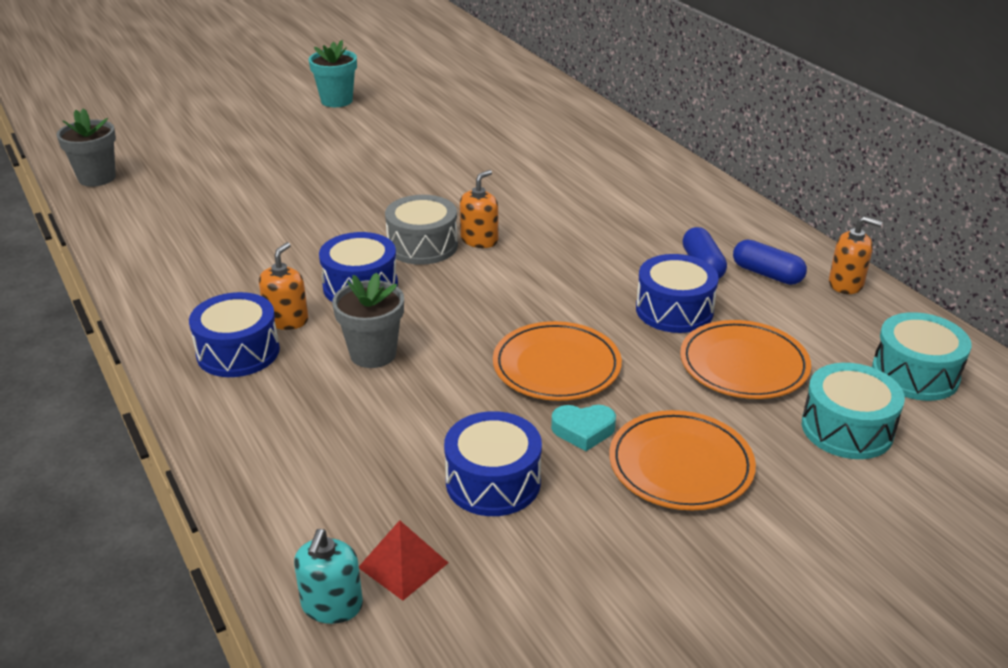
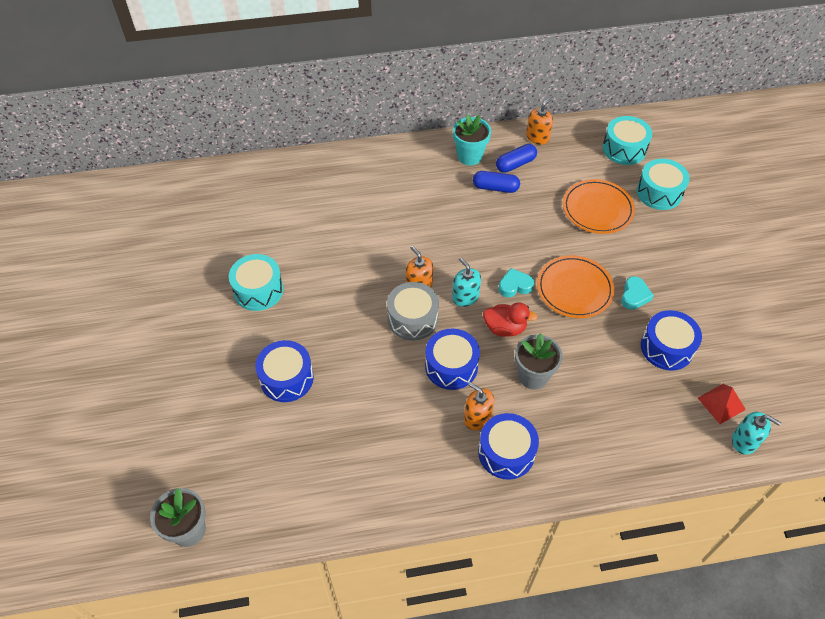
camera: 70 degrees left, 20 degrees up
turquoise flower pot [309,40,357,107] -> turquoise flower pot moved to [453,114,491,166]
orange plate [609,410,756,510] -> none
blue drum [636,254,719,333] -> blue drum moved to [255,340,314,402]
none -> turquoise drum [229,254,284,311]
none -> turquoise soap dispenser [452,257,481,307]
none -> red duck [483,302,537,337]
none -> turquoise heart [499,268,534,297]

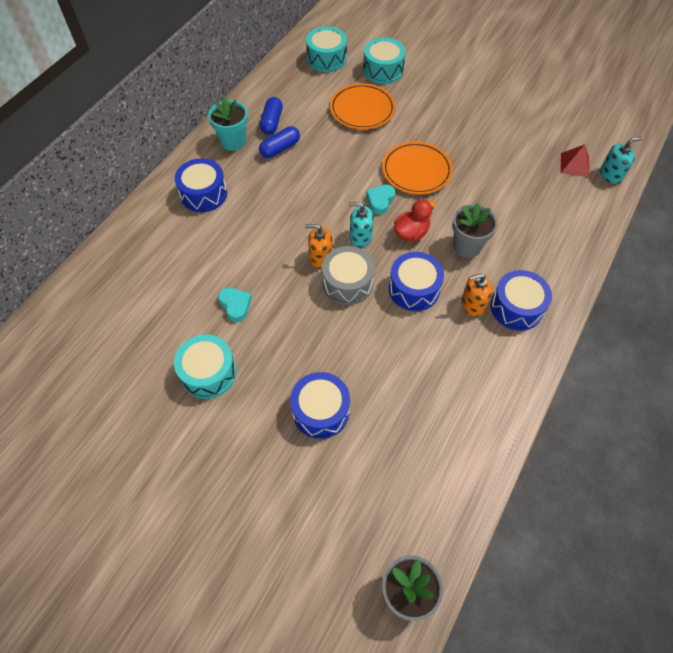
camera: 50 degrees left, 5 degrees up
orange soap dispenser [526,98,553,145] -> none
turquoise heart [621,276,654,310] -> turquoise heart moved to [218,288,252,322]
blue drum [641,310,702,371] -> blue drum moved to [175,158,227,212]

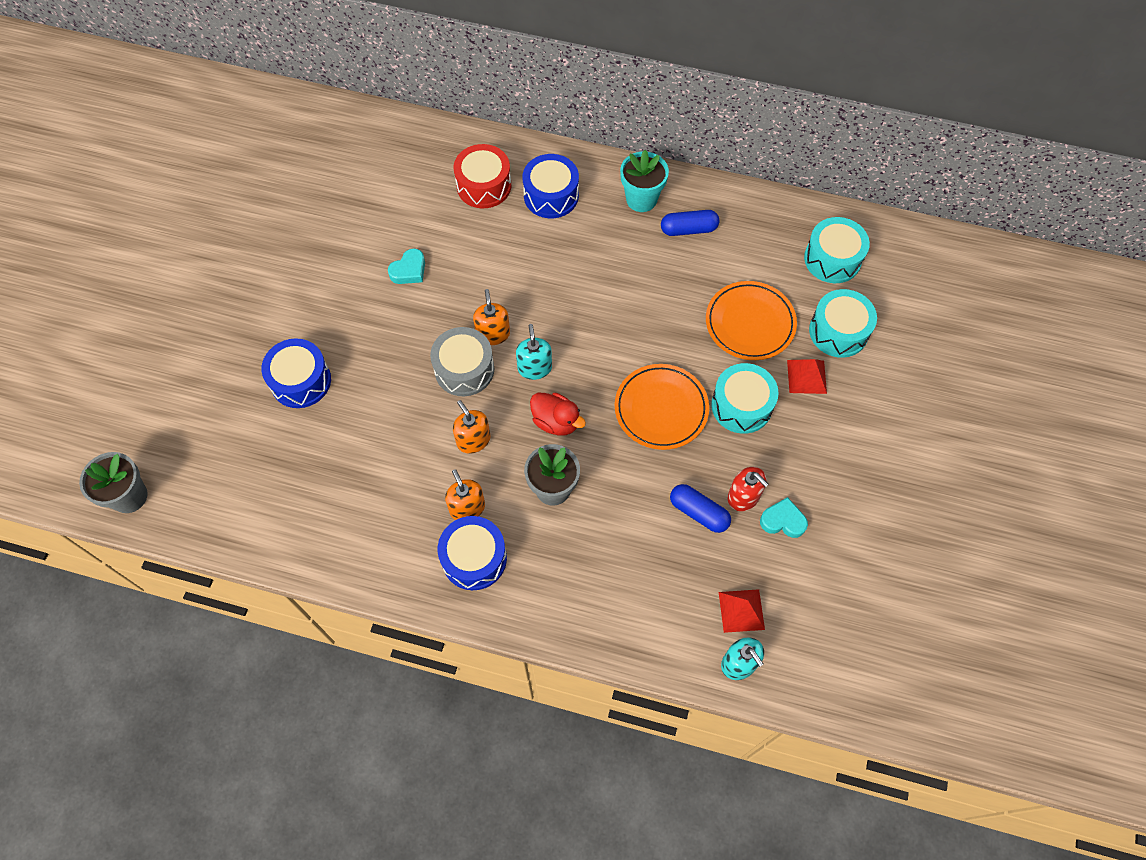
camera: 75 degrees right, 5 degrees up
turquoise drum [174,334,237,399] -> turquoise drum moved to [711,363,779,434]
blue capsule [259,126,300,158] -> blue capsule moved to [670,484,731,533]
turquoise heart [366,185,395,215] -> turquoise heart moved to [760,497,808,538]
blue drum [389,252,444,311] -> orange soap dispenser [453,400,491,454]
none -> red drum [454,144,511,208]
none -> red soap dispenser [728,467,768,511]
none -> red pyramid [787,359,827,394]

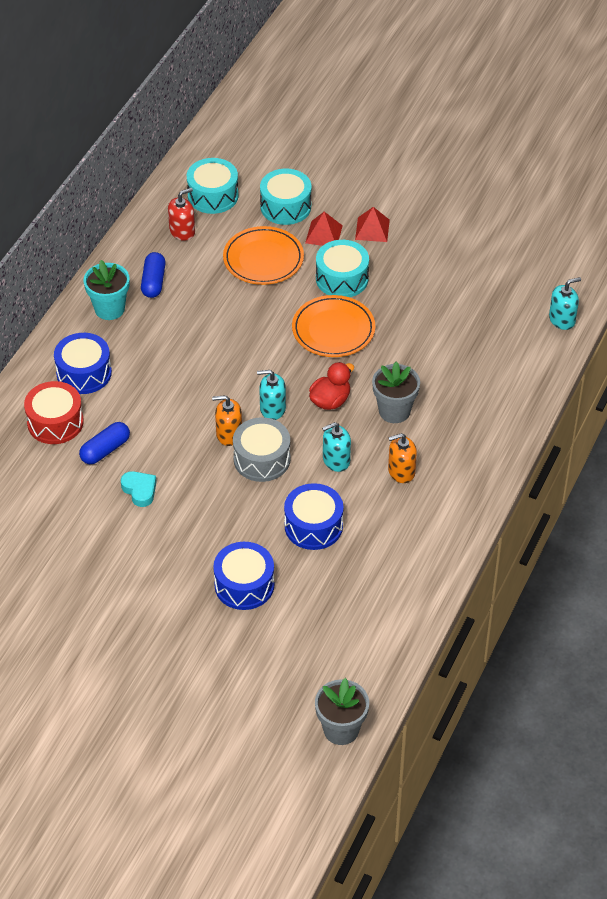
camera: 80 degrees left, 15 degrees down
blue drum [438,516,507,590] -> blue drum moved to [284,483,343,550]
orange soap dispenser [453,400,491,454] -> turquoise soap dispenser [322,422,351,472]
blue capsule [670,484,731,533] -> blue capsule moved to [79,422,130,464]
red pyramid [719,589,765,633] -> red pyramid moved to [355,207,390,242]
red soap dispenser [728,467,768,511] -> red soap dispenser moved to [168,188,195,241]
turquoise heart [760,497,808,538] -> none

